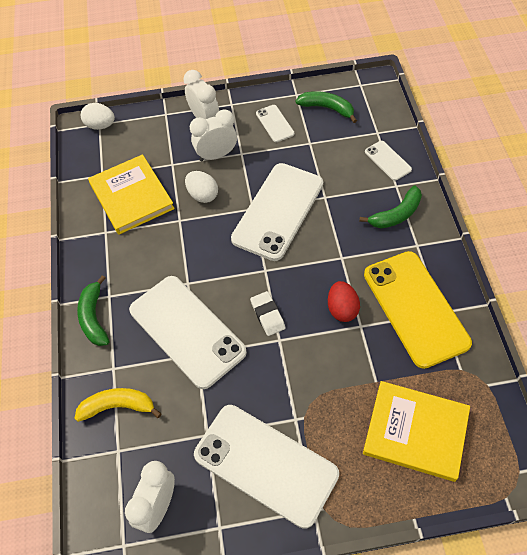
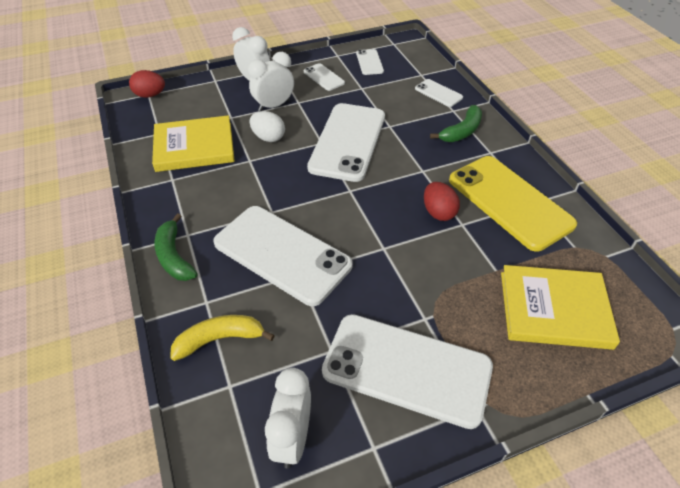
camera: 15 degrees left, 10 degrees down
white egg [81,103,115,130] -> red egg [129,70,165,98]
yellow book [88,154,175,235] -> yellow book turned 60 degrees counterclockwise [152,115,235,172]
white eraser [250,291,285,336] -> none
green banana [296,91,357,123] -> white phone [356,49,384,75]

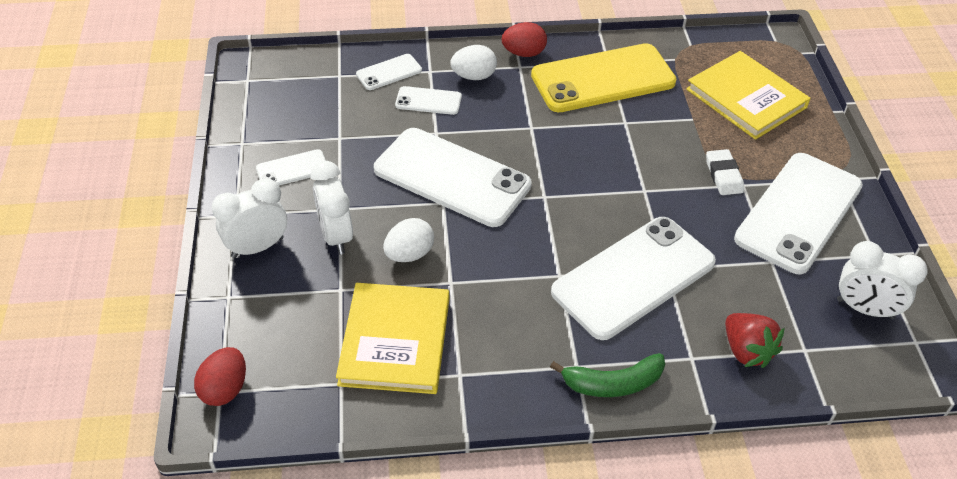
camera: 75 degrees left, 0 degrees up
yellow banana [170,315,275,361] -> red strawberry [725,313,785,368]
white phone [356,49,384,75] -> white phone moved to [395,86,462,115]
red egg [424,182,460,221] -> red egg moved to [502,22,547,57]
green banana [430,105,482,142] -> white egg [450,45,497,80]
yellow book [501,265,620,350] -> yellow book turned 60 degrees counterclockwise [686,51,811,140]
none -> white eraser [706,149,744,195]

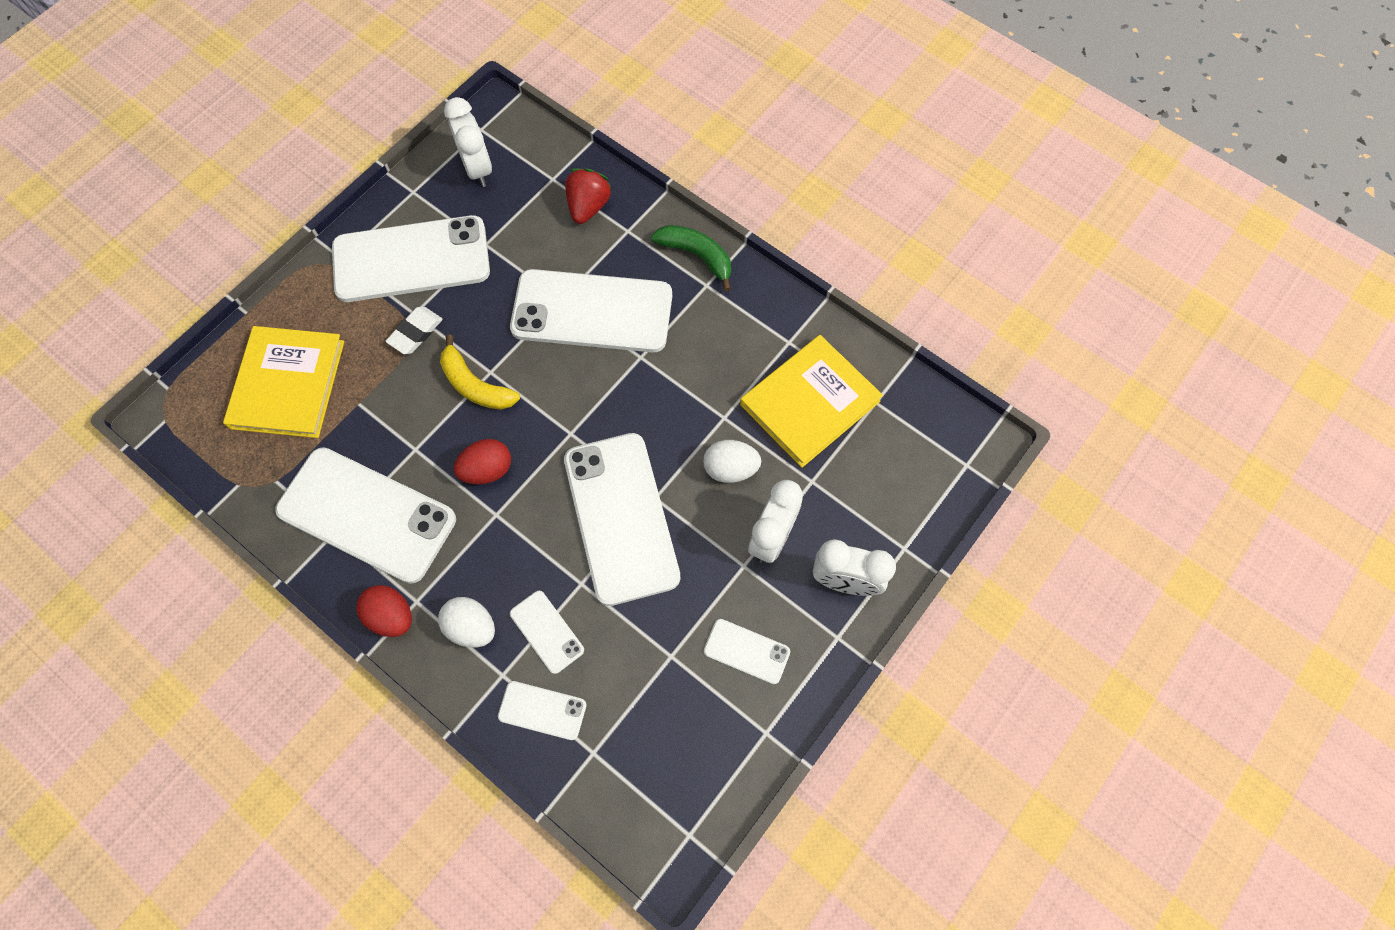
camera: 135 degrees left, 20 degrees up
red egg [194,347,246,406] -> red egg moved to [454,439,511,484]
yellow phone [531,43,676,112] -> white phone [275,447,456,584]
none -> yellow banana [440,334,520,410]

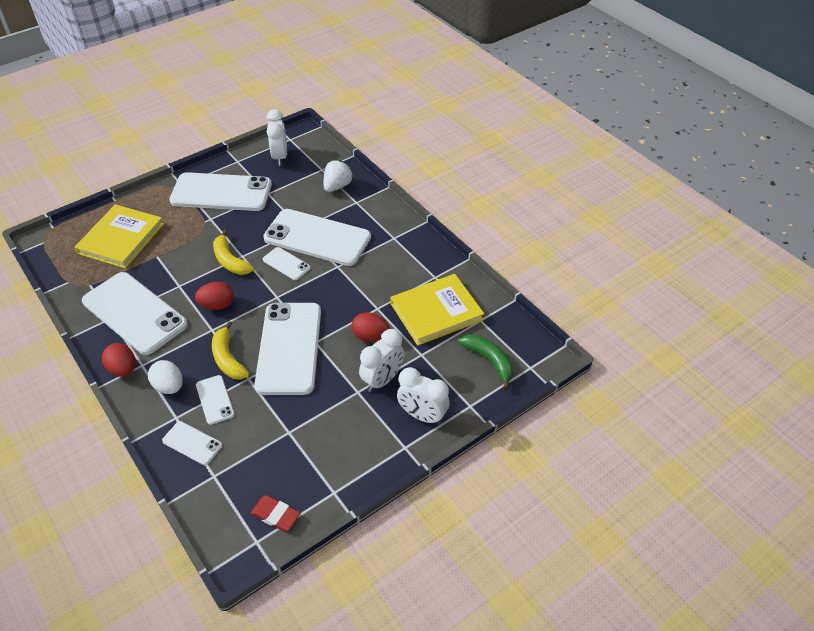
camera: 15 degrees right, 20 degrees down
white eraser [385,307,443,354] -> none
red strawberry [565,168,612,224] -> white strawberry [324,159,354,192]
green banana [651,225,731,292] -> green banana moved to [458,334,513,389]
white egg [703,440,761,483] -> red egg [351,312,390,342]
white phone [704,619,790,684] -> white phone moved to [263,247,311,280]
none -> yellow banana [212,321,250,380]
none -> red eraser [251,495,300,531]

